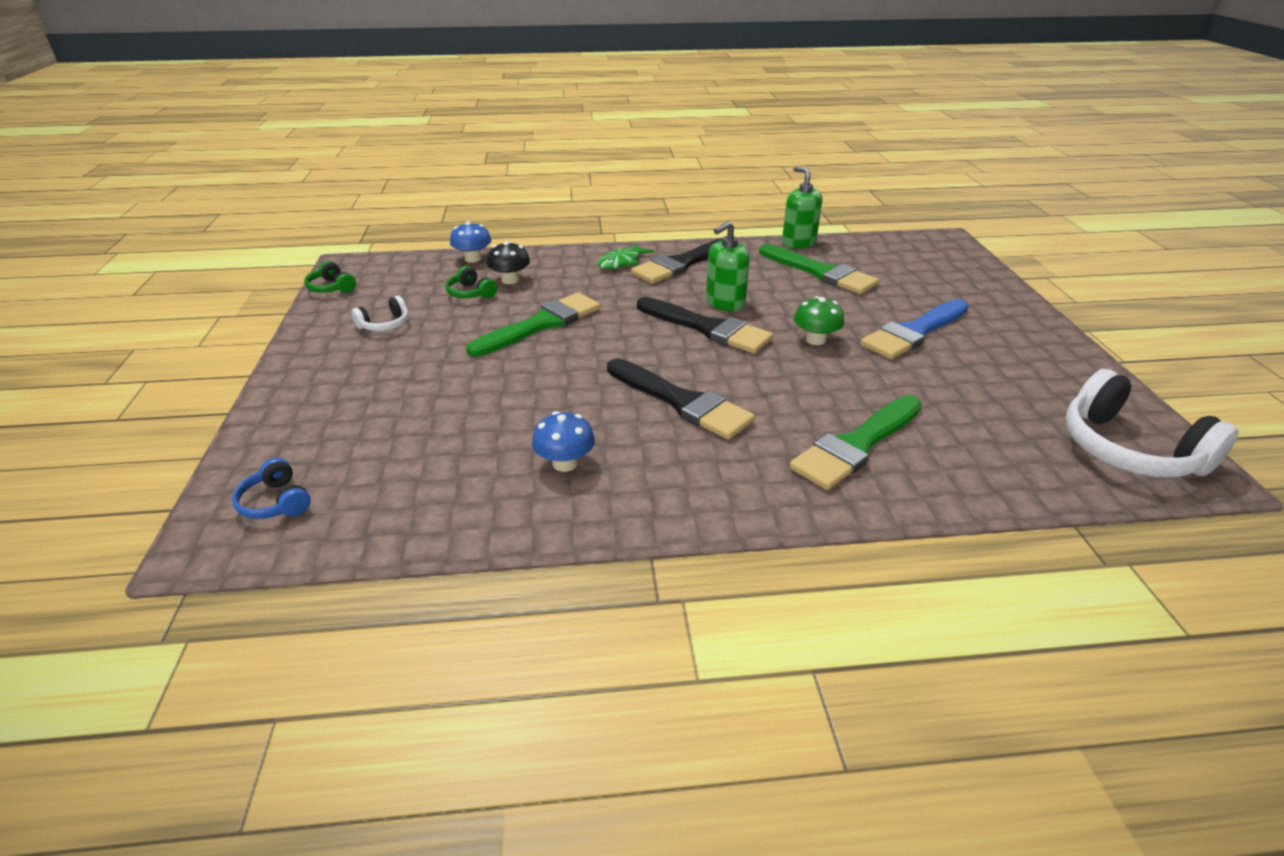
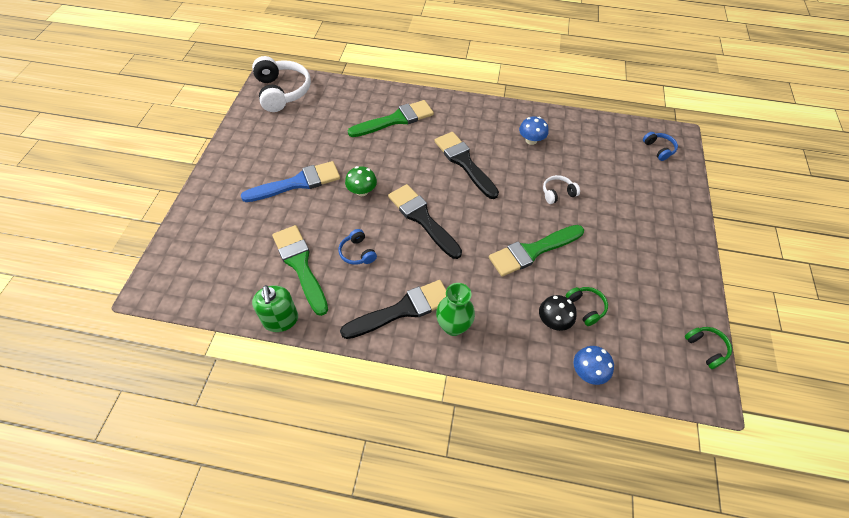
camera: 165 degrees left, 20 degrees up
white headphones [351,296,409,331] -> white headphones moved to [543,175,580,204]
green fish [598,244,654,269] -> green vase [436,283,475,336]
green soap dispenser [706,221,750,311] -> none
none -> blue headphones [339,229,377,265]

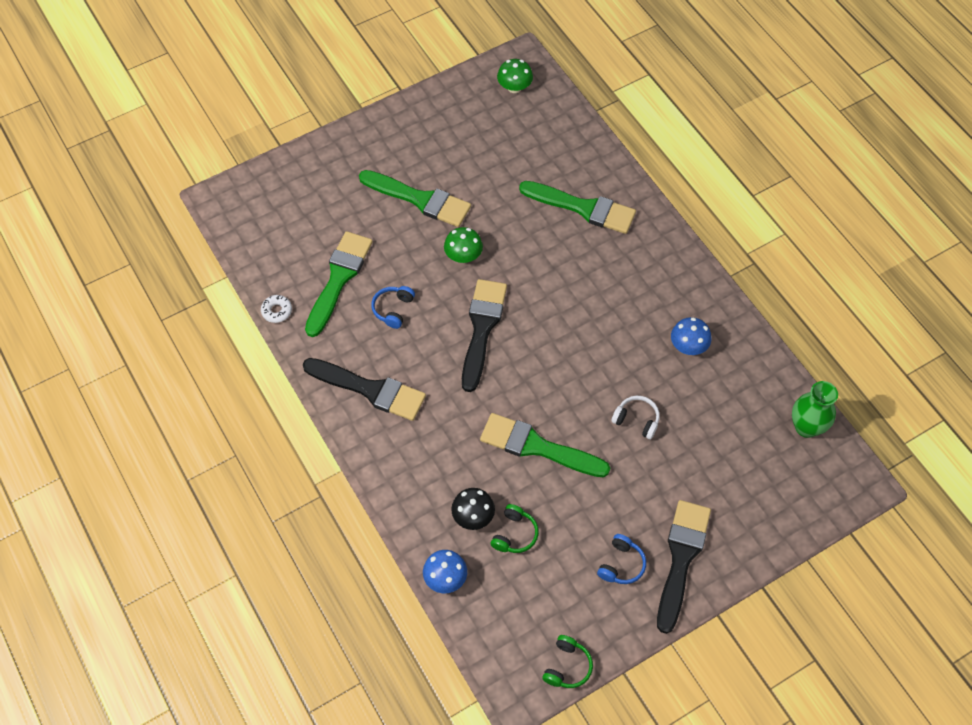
camera: 50 degrees right, 5 degrees up
blue brush [241,161,340,202] -> green brush [359,170,471,227]
white headphones [252,56,311,112] -> green mushroom [497,59,533,93]
green soap dispenser [252,285,298,332] -> white donut [261,295,292,323]
black brush [434,132,499,199] -> black brush moved to [657,500,711,634]
green vase [436,283,475,336] -> green vase moved to [792,381,838,438]
blue headphones [643,132,678,161] -> blue headphones moved to [597,534,646,584]

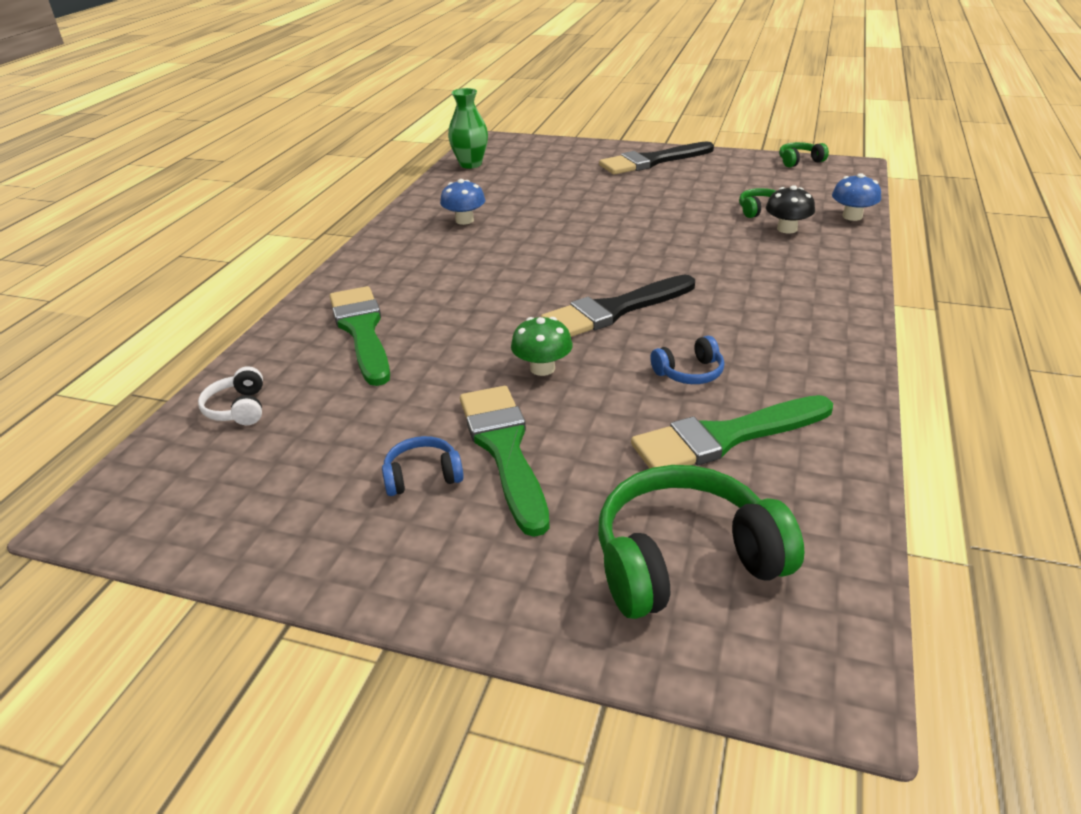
camera: 130 degrees left, 25 degrees down
white donut [261,295,292,323] -> none
black brush [303,358,426,421] -> none
green brush [480,413,610,478] -> none
green mushroom [497,59,533,93] -> none
blue headphones [597,534,646,584] -> blue headphones moved to [382,436,464,496]
white headphones [611,396,660,439] -> white headphones moved to [198,366,263,425]
none -> green headphones [598,465,804,619]

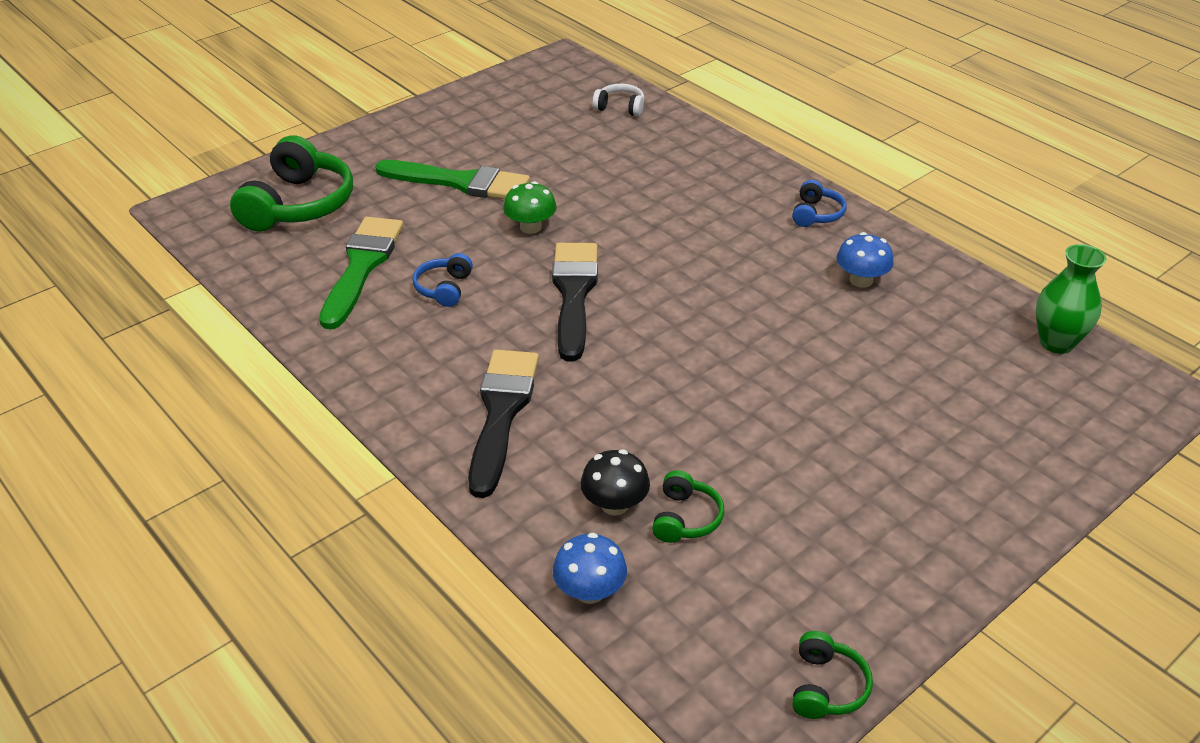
camera: 120 degrees right, 5 degrees up
green brush [330,286,390,386] -> none
blue headphones [382,436,464,496] -> blue headphones moved to [792,180,846,227]
black brush [599,141,714,175] -> black brush moved to [468,350,539,498]

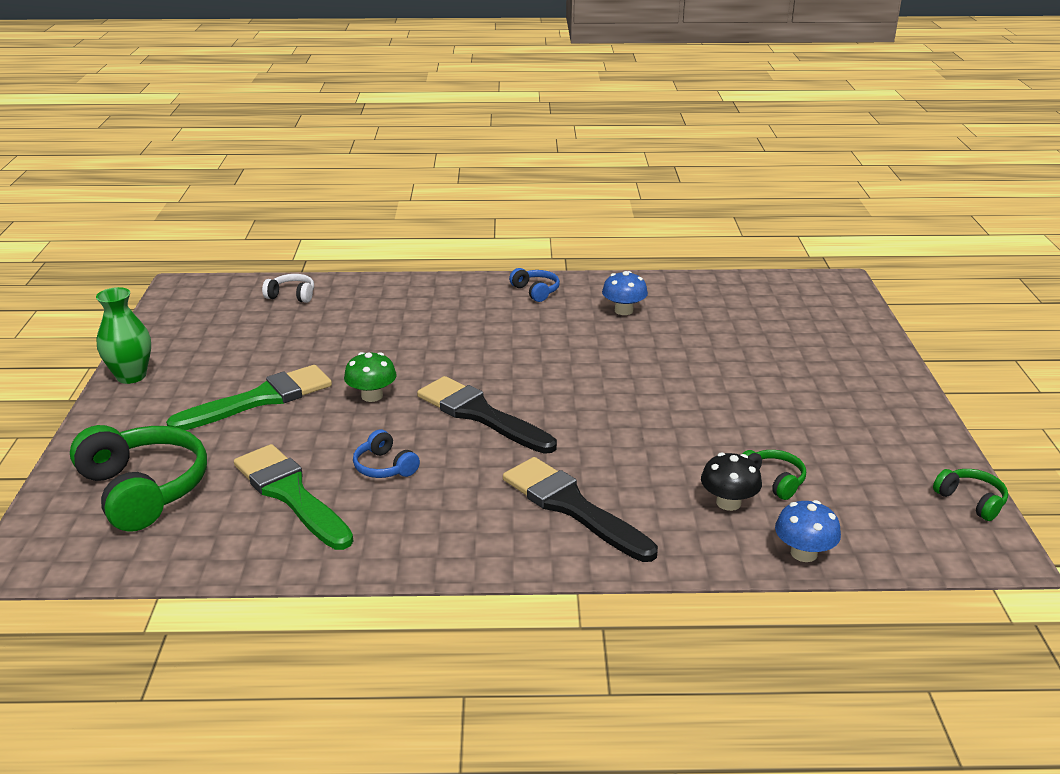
camera: 50 degrees left, 10 degrees down
white headphones [592,84,644,117] -> white headphones turned 45 degrees clockwise [262,274,314,303]
green vase [1036,244,1106,354] -> green vase moved to [96,287,151,384]

